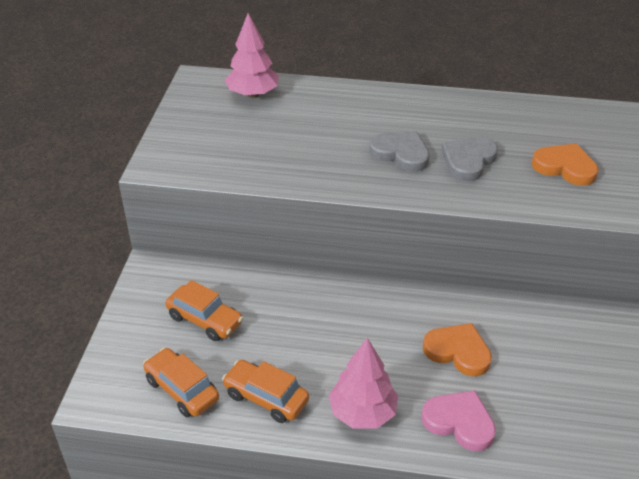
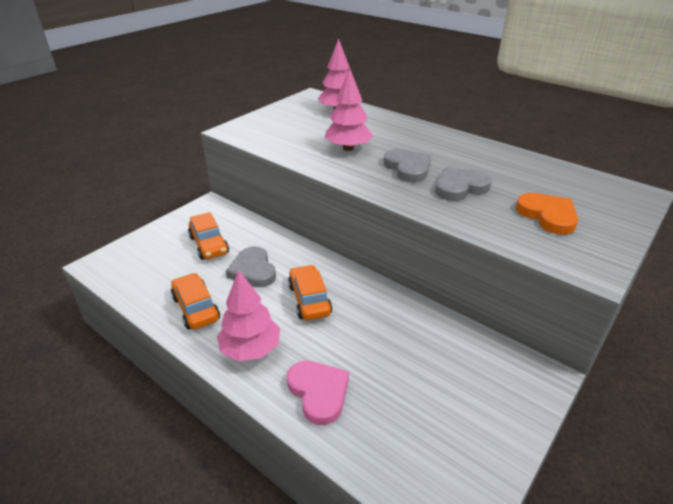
camera: 30 degrees right, 5 degrees down
orange car [143,348,219,417] -> orange car moved to [288,265,332,320]
orange heart [423,323,492,376] -> none
none -> grey heart [226,246,276,288]
none -> pink tree [325,68,373,151]

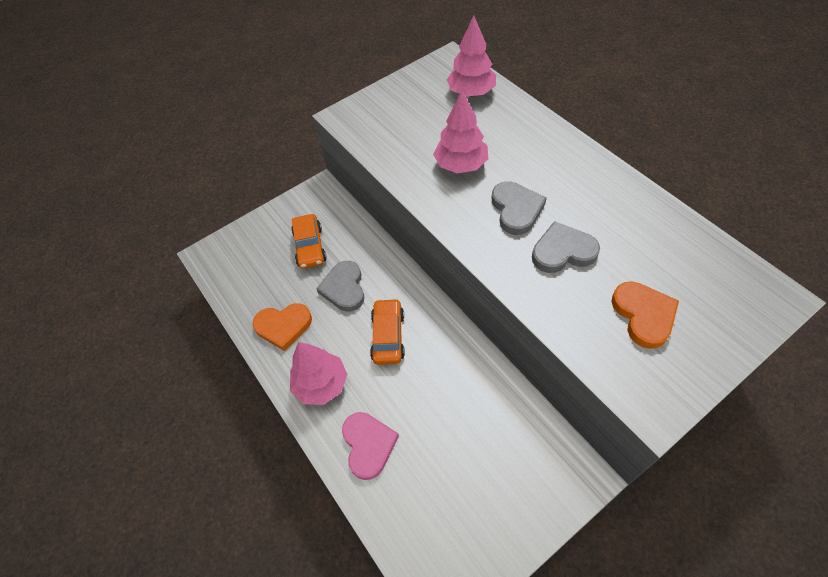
camera: 20 degrees right, 20 degrees up
orange car [171,273,220,330] -> orange heart [252,303,312,351]

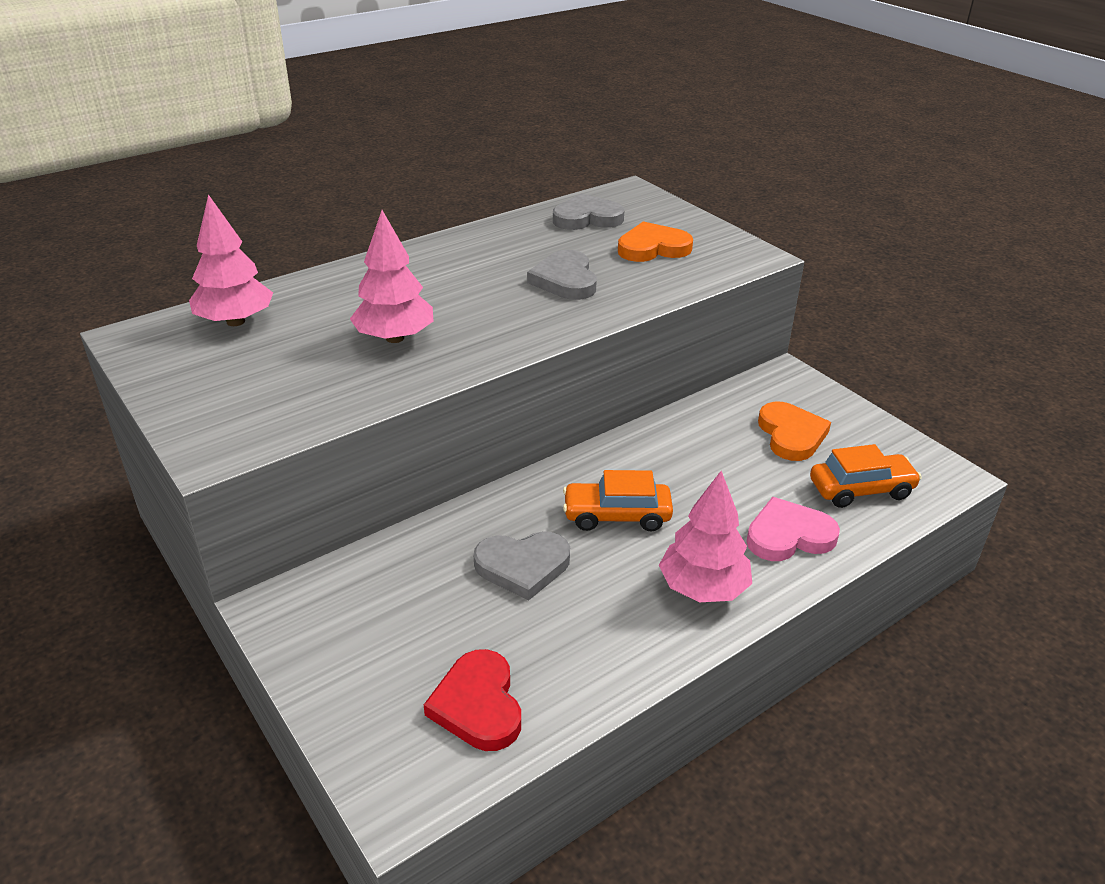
camera: 95 degrees left, 20 degrees down
orange heart [252,303,312,351] -> orange heart moved to [758,401,831,461]
orange car [291,214,327,269] -> orange car moved to [810,444,922,508]
grey heart [492,181,547,235] -> grey heart moved to [553,193,624,230]
none -> red heart [424,649,521,751]

